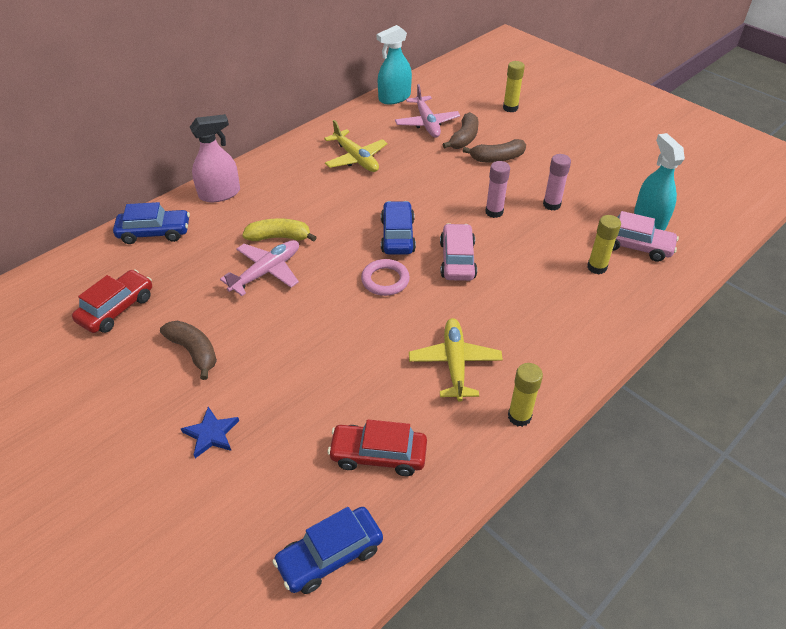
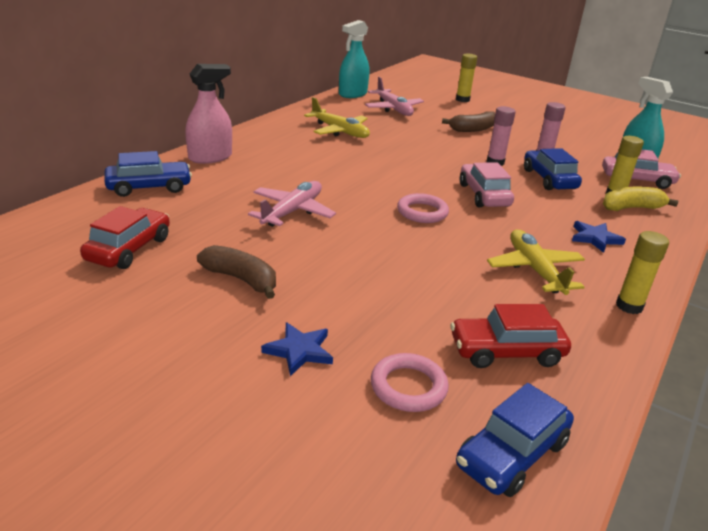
camera: 15 degrees left, 15 degrees down
yellow banana [242,218,317,242] -> yellow banana moved to [603,187,679,211]
blue car [381,201,416,255] -> blue car moved to [524,148,582,190]
brown banana [442,112,479,149] -> none
none -> pink ring [371,353,449,412]
none -> blue star [572,221,626,253]

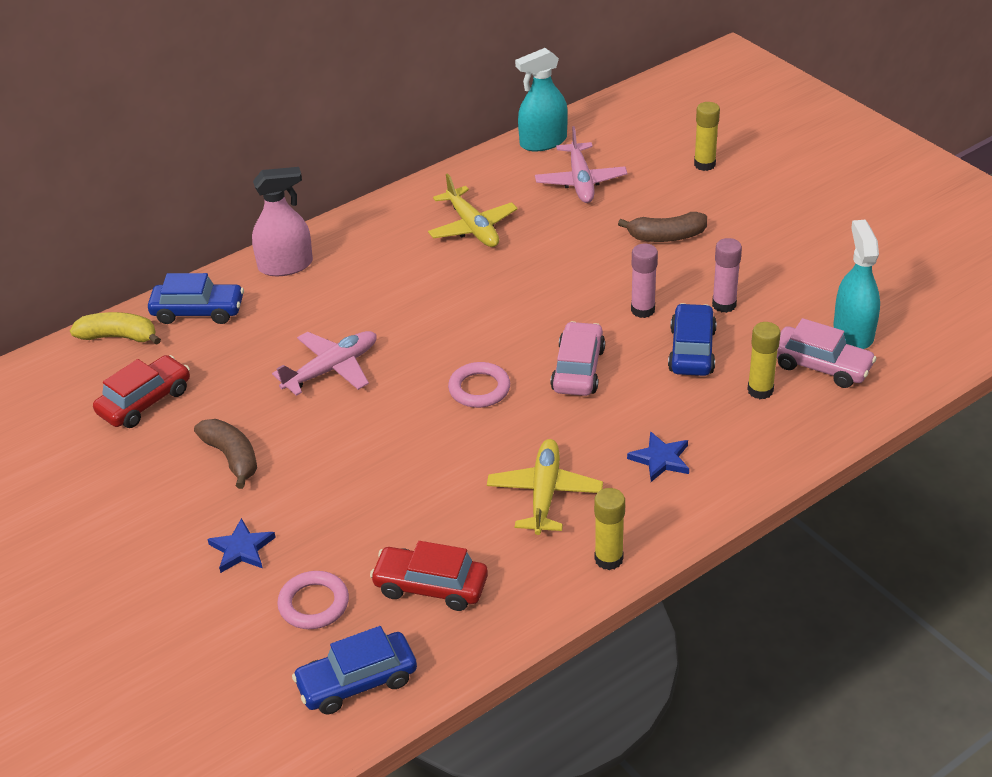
camera: 25 degrees right, 10 degrees up
yellow banana [603,187,679,211] -> yellow banana moved to [70,312,161,345]

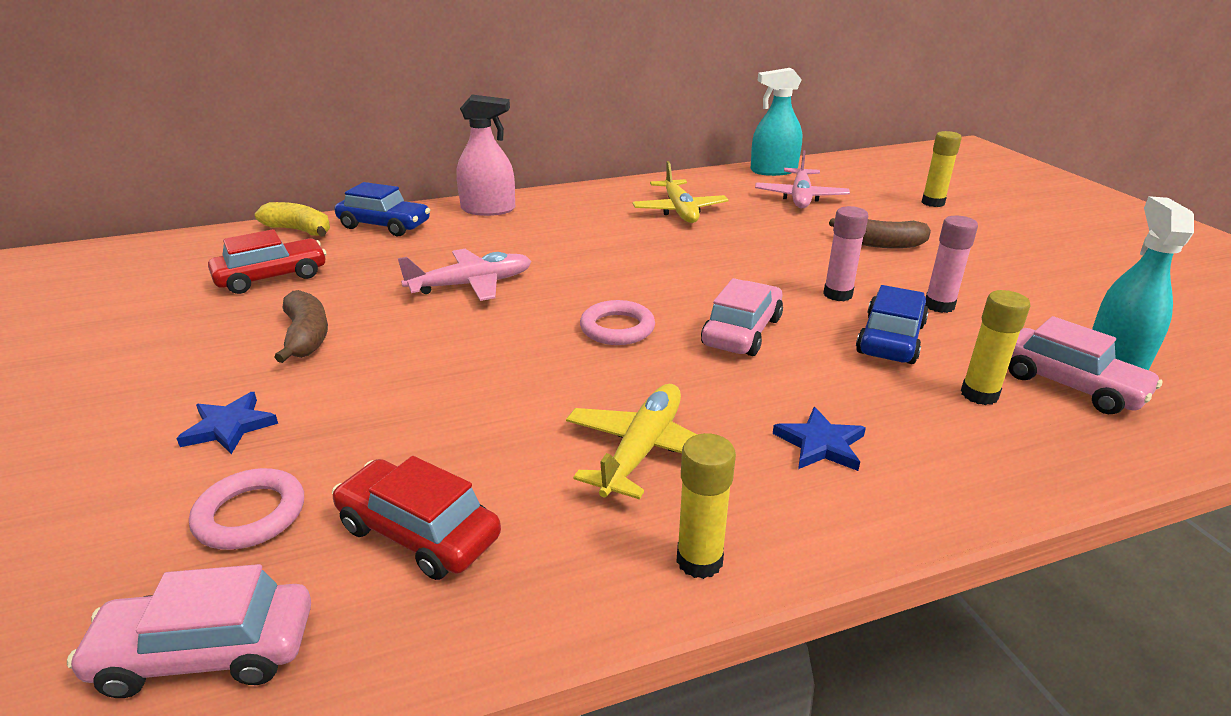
camera: 15 degrees right, 10 degrees down
blue car [292,626,417,714] -> pink car [67,564,311,698]

